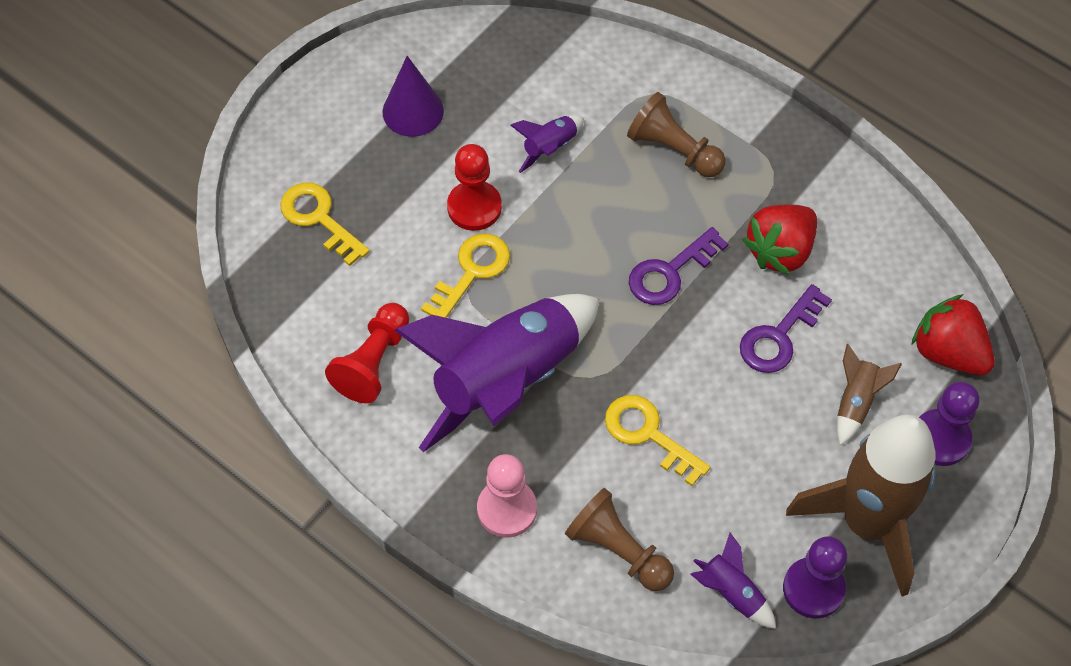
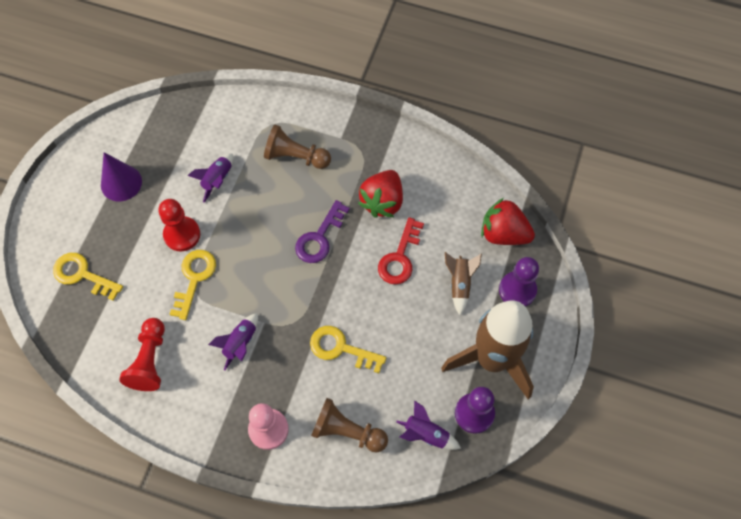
camera: 20 degrees left, 5 degrees up
purple rocket [394,294,599,452] -> purple rocket [208,313,258,370], size x0.41
purple key [740,284,832,373] -> red key [378,217,424,284]

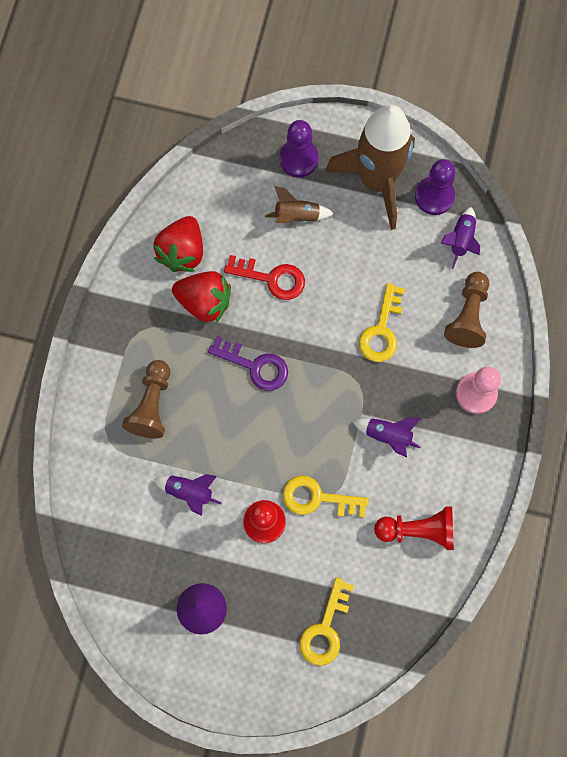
camera: 95 degrees left, 10 degrees up
red strawberry [481,198,535,245] -> red strawberry moved to [153,216,203,272]

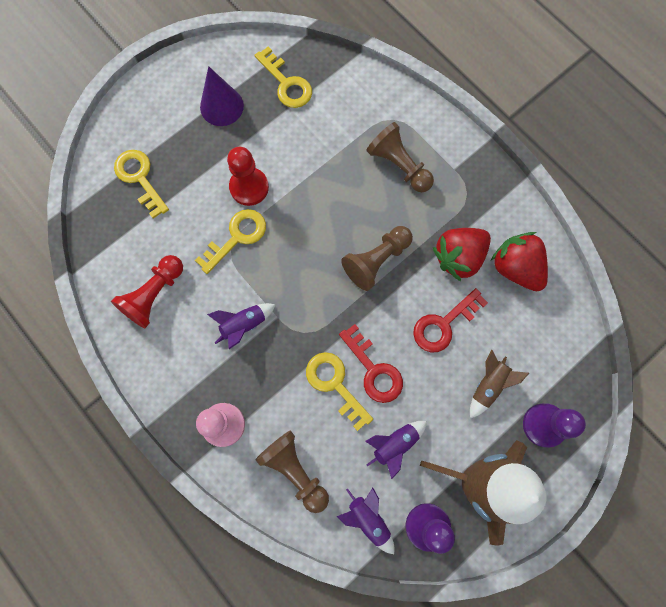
camera: 125 degrees right, 0 degrees up
purple rocket [154,474,222,516] -> purple rocket moved to [365,421,427,479]
purple key [208,336,288,391] -> brown pawn [341,226,413,291]
none -> yellow key [254,46,312,108]
none -> red key [339,324,403,403]

